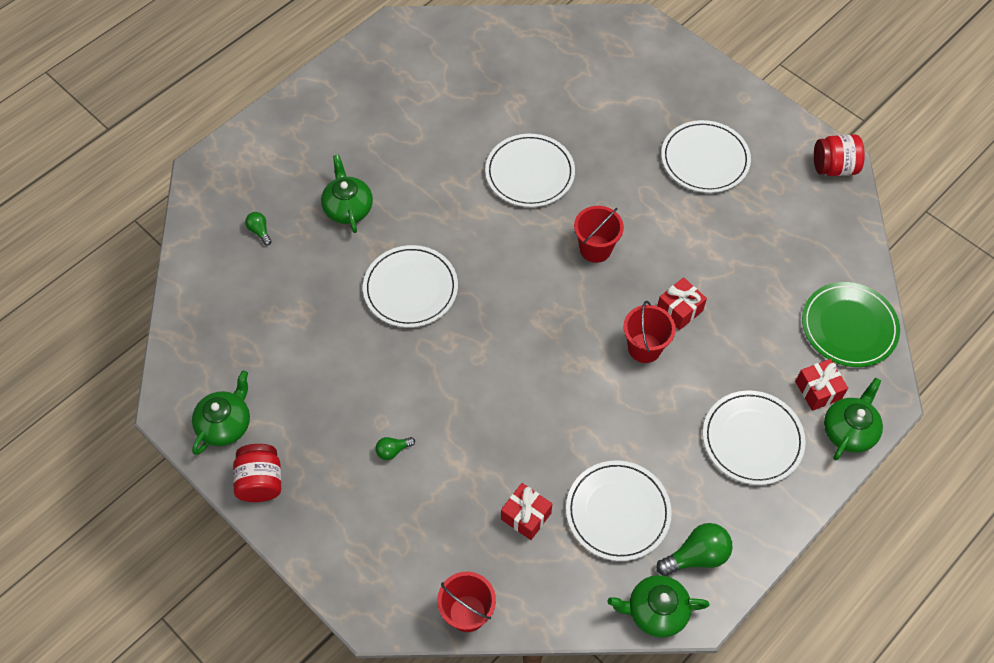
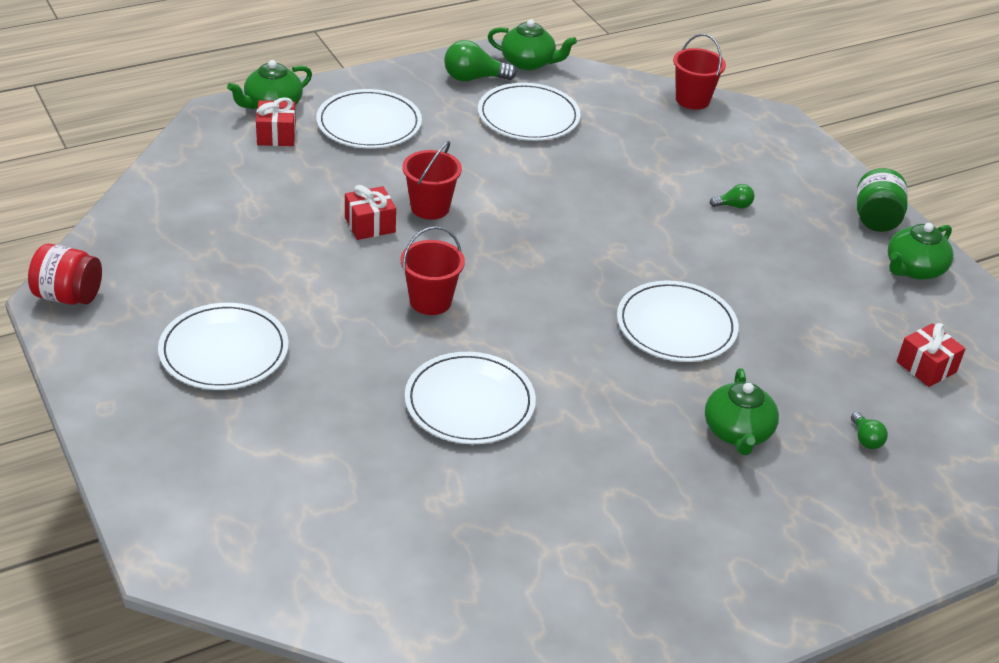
camera: 165 degrees left, 20 degrees down
red jar [233,444,281,502] -> green jar [857,168,908,232]
red gift [501,483,552,540] -> red gift moved to [897,323,966,387]
green plate [802,282,900,367] -> none

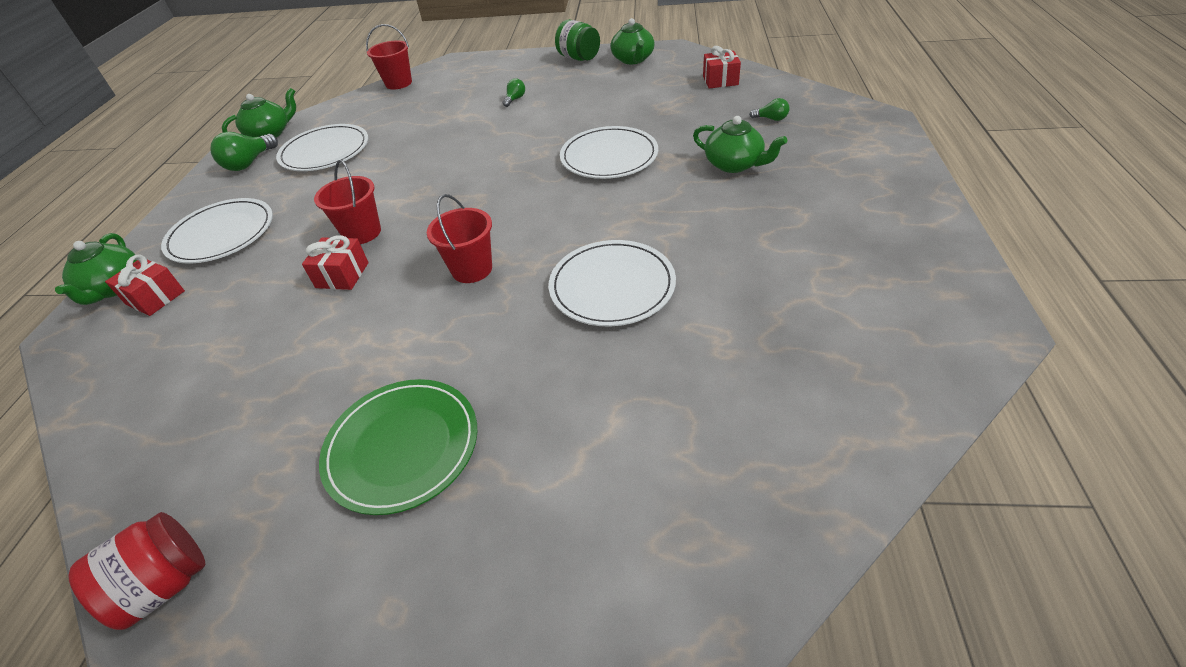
camera: 50 degrees left, 5 degrees up
white plate [158,303,289,390] -> green plate [319,379,477,515]

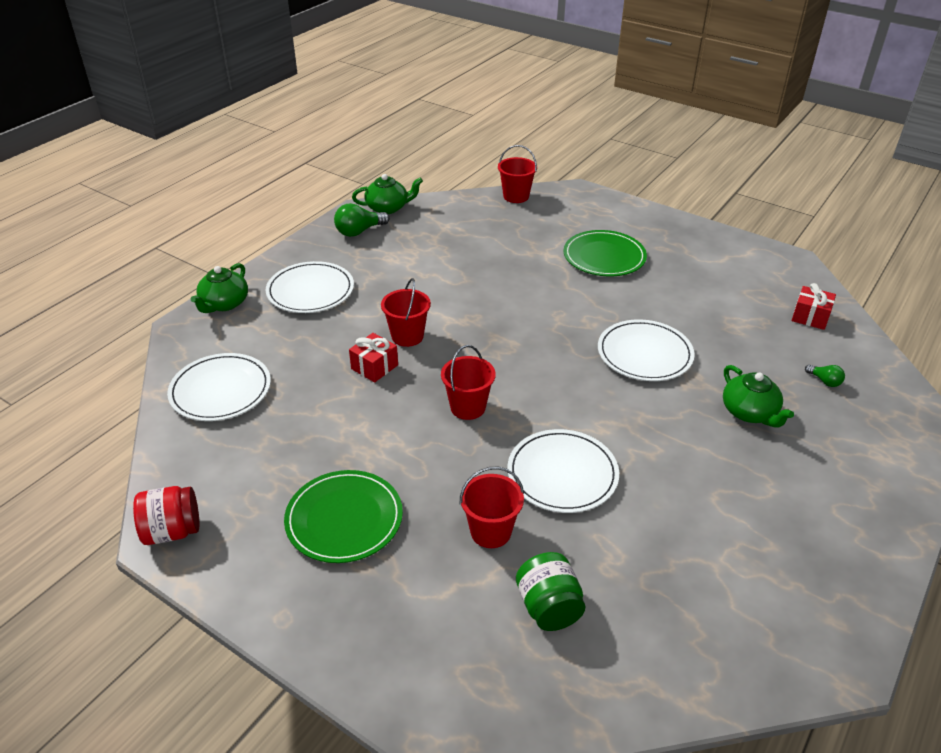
camera: 25 degrees right, 5 degrees down
red gift [105,255,185,316] -> none
white plate [276,124,368,171] -> white plate moved to [167,353,271,421]
green light bulb [503,78,525,107] -> green plate [563,230,647,276]
green jar [555,19,600,61] -> green jar moved to [516,552,585,631]
green teapot [610,18,655,64] -> none
none -> red bucket [460,467,524,548]

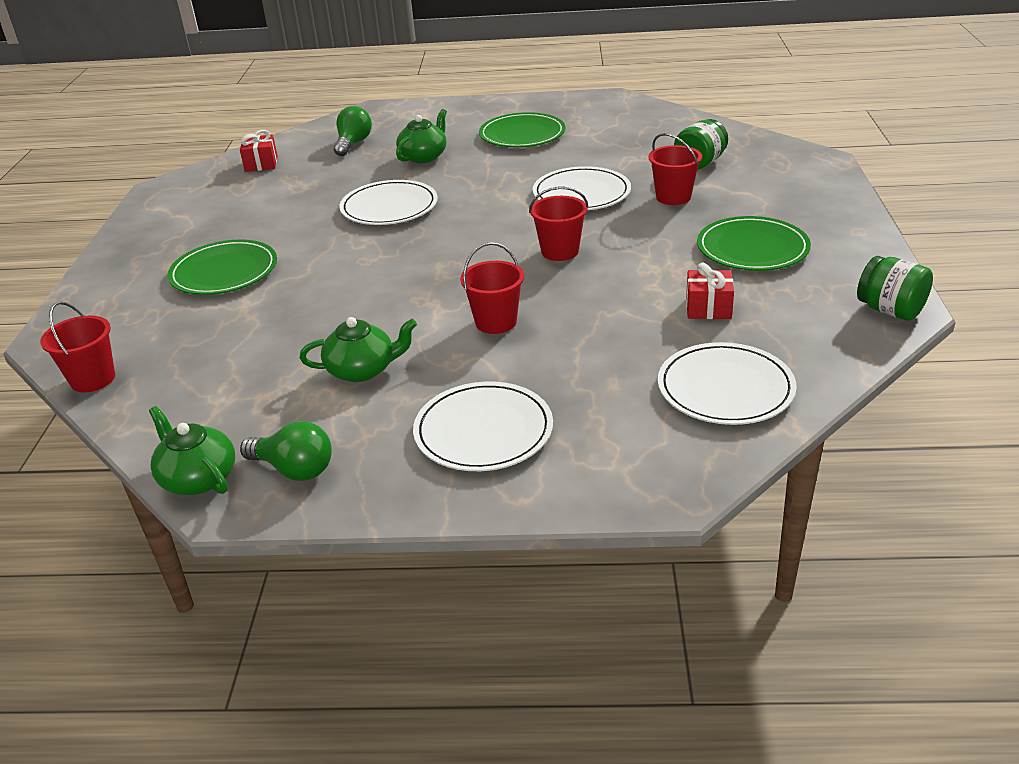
camera: 120 degrees left, 5 degrees down
red jar [133,486,199,545] -> green jar [857,256,933,321]
green teapot [191,263,248,313] -> green teapot moved to [300,317,417,382]
red gift [349,333,398,382] -> red gift moved to [686,263,734,319]
green light bulb [805,365,845,387] -> green light bulb [334,106,372,156], size x1.82
none -> green plate [479,112,566,147]

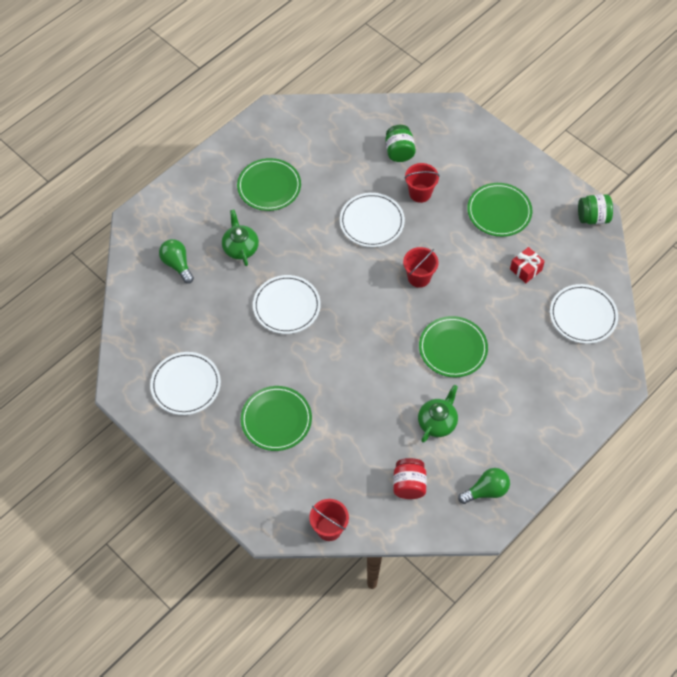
camera: 50 degrees left, 25 degrees up
green teapot [149,406,235,495] -> none
red gift [240,130,278,172] -> none
white plate [413,382,553,471] -> white plate moved to [150,352,221,415]
red bucket [460,242,524,334] -> green plate [419,316,488,377]
none -> red jar [393,458,427,499]

